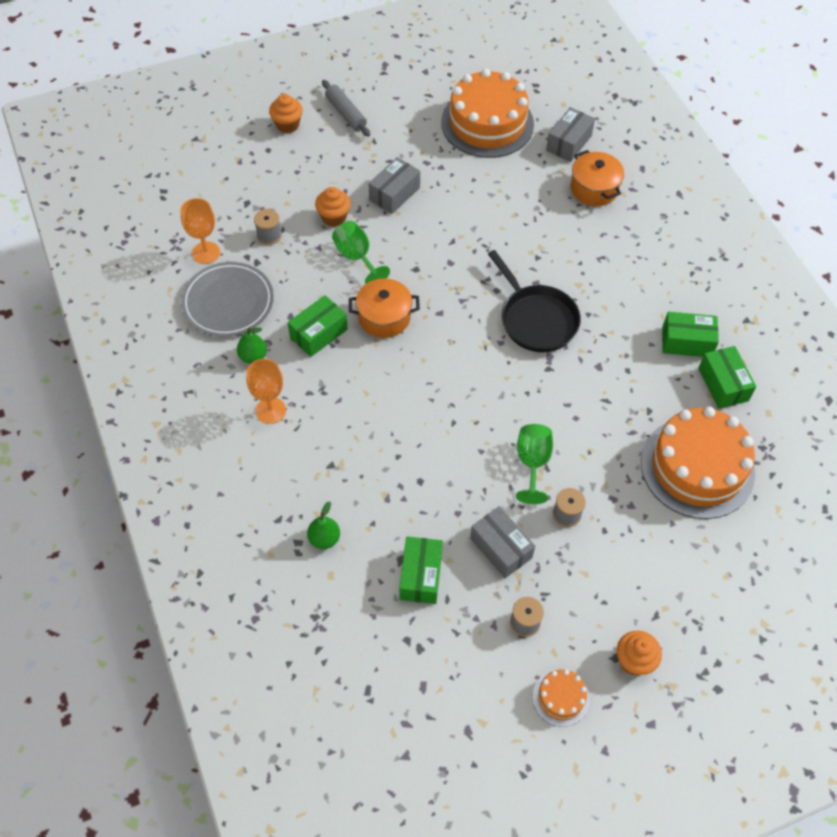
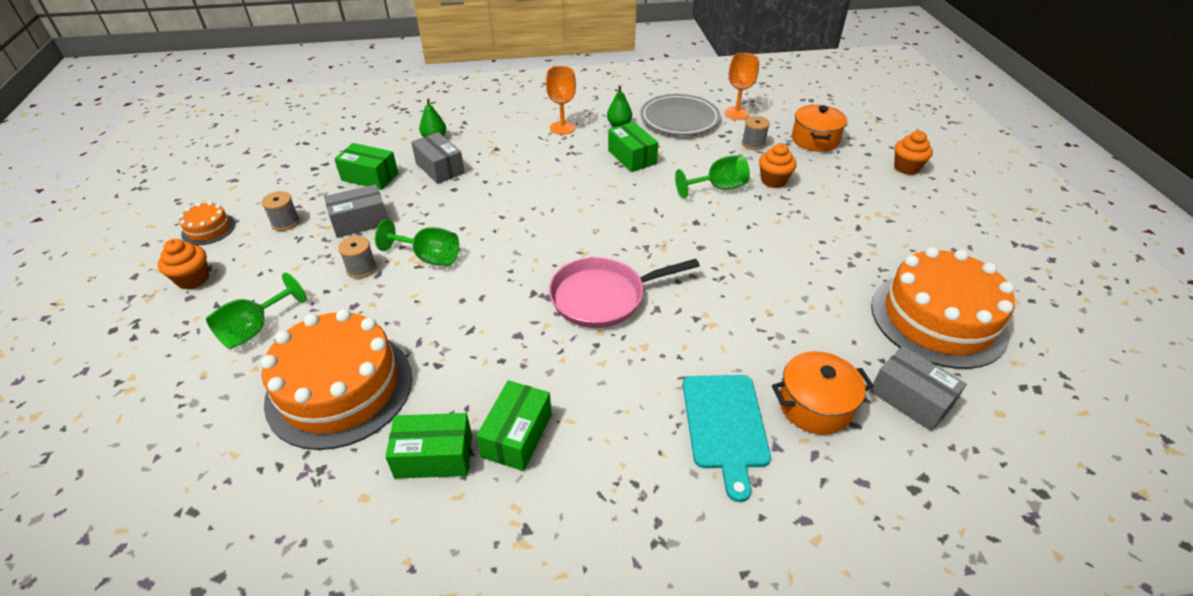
camera: 105 degrees right, 15 degrees down
grey rolling pin [322,80,370,137] -> none
orange pot [349,278,420,338] -> orange pot moved to [792,105,847,152]
grey box [369,157,420,214] -> grey box moved to [411,132,465,184]
black pan [488,250,581,352] -> pink pan [549,257,700,328]
none -> green goblet [206,272,307,349]
none -> turquoise cutting board [683,375,771,502]

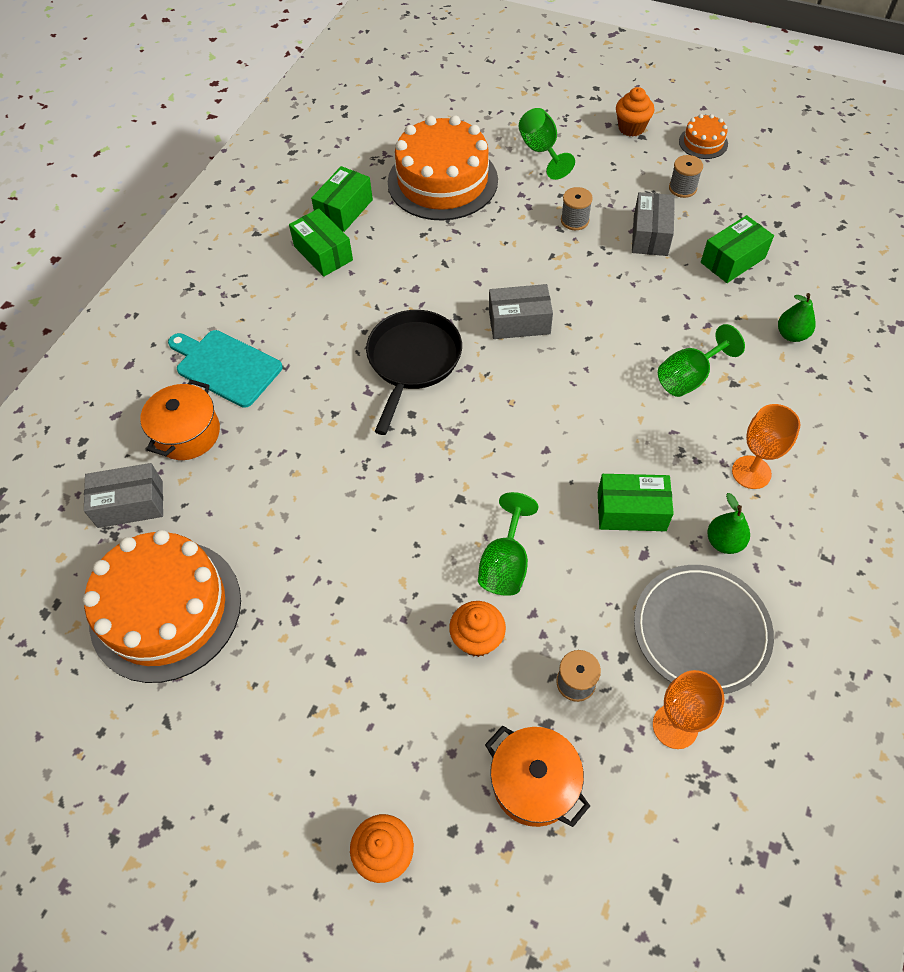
camera: 125 degrees right, 15 degrees up
green goblet [375,219,459,266] -> green goblet moved to [658,324,745,397]
grey box [411,132,465,184] -> grey box moved to [489,284,553,339]
pink pan [549,257,700,328] -> black pan [366,310,462,435]

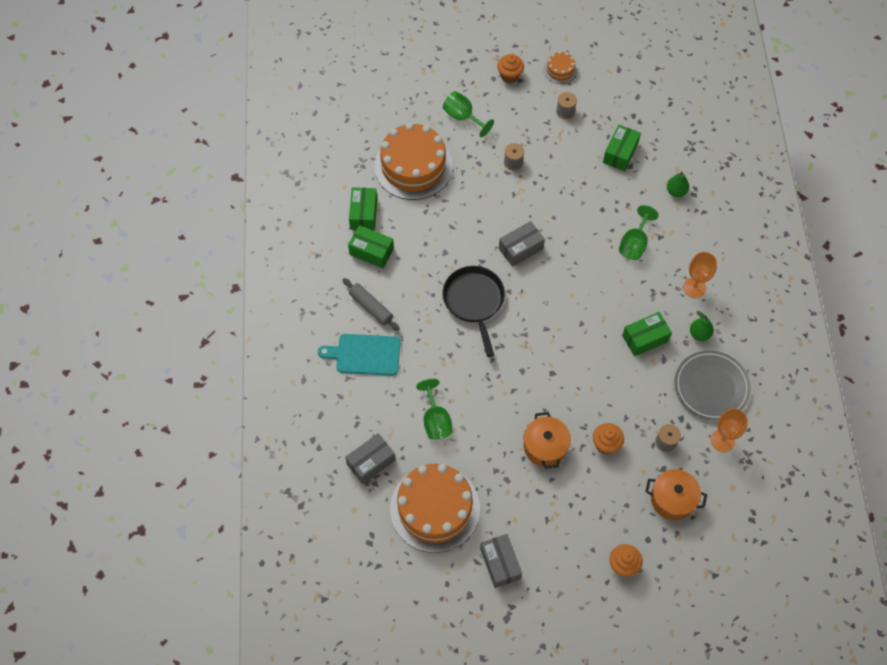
camera: 30 degrees left, 5 degrees up
orange pot [140,380,220,460] -> orange pot moved to [523,412,571,469]
green goblet [478,492,539,596] -> green goblet moved to [416,378,453,440]
grey box [632,192,675,256] -> grey box moved to [480,534,522,588]
none -> grey rolling pin [343,278,400,331]

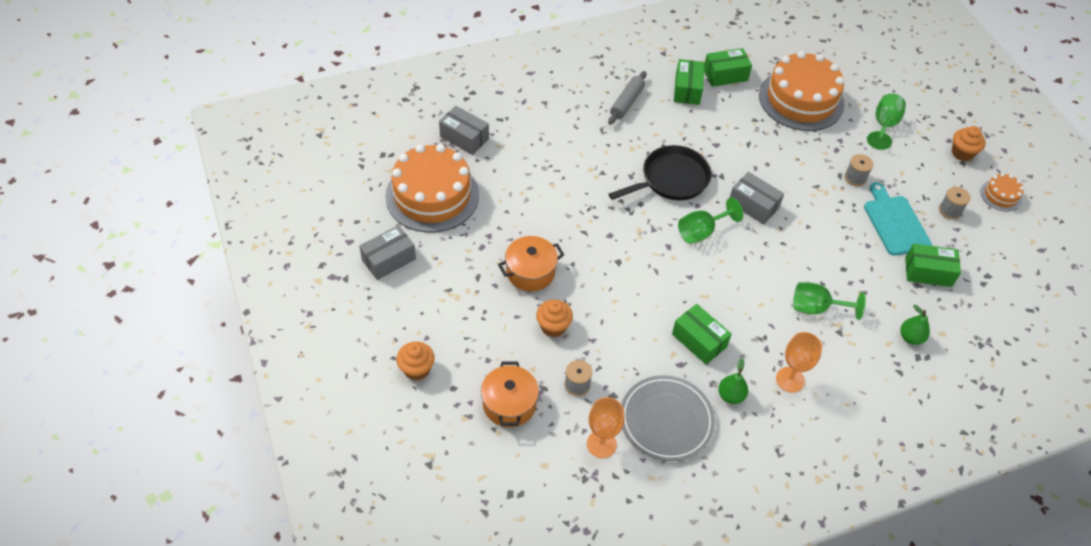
camera: 70 degrees right, 10 degrees down
turquoise cutting board [318,334,400,376] -> turquoise cutting board moved to [864,182,932,256]
green goblet [416,378,453,440] -> green goblet moved to [678,197,743,244]

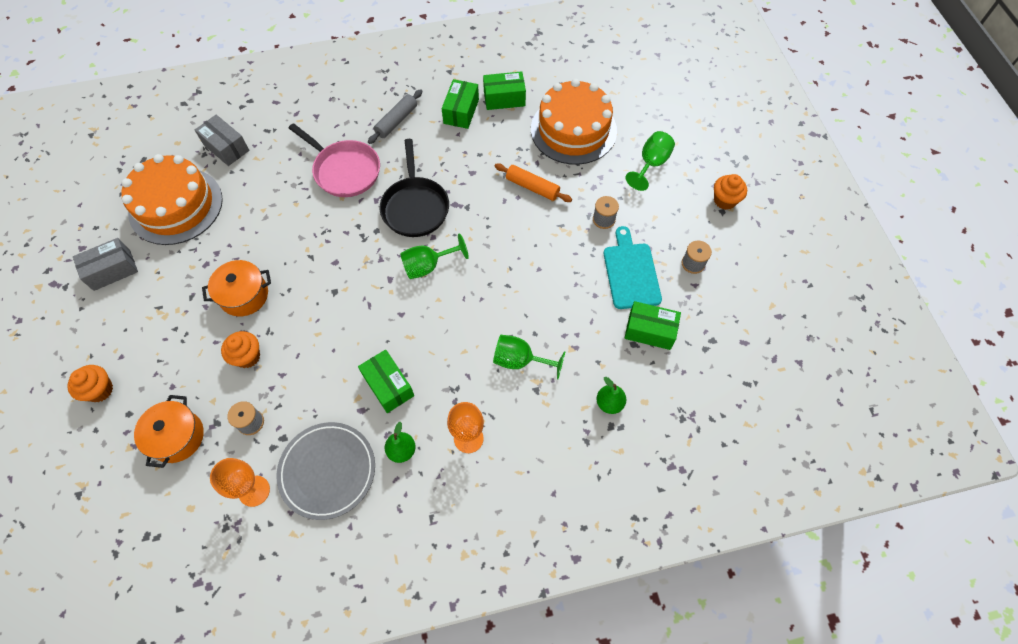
camera: 10 degrees right, 10 degrees up
black pan [608,145,712,201] -> black pan turned 105 degrees clockwise [380,139,449,237]
grey box [730,172,784,224] -> none
orange cake [980,173,1024,211] -> none
none -> pink pan [289,123,380,197]
none -> orange rolling pin [495,163,572,202]

